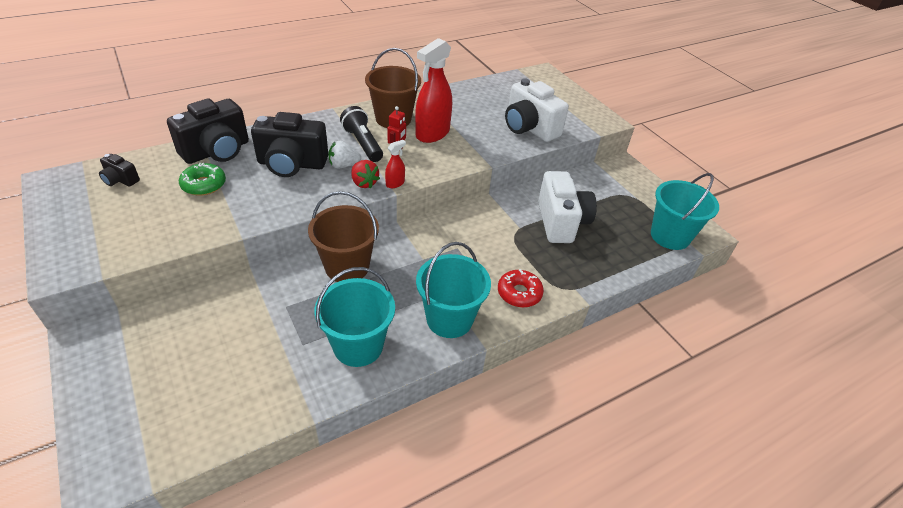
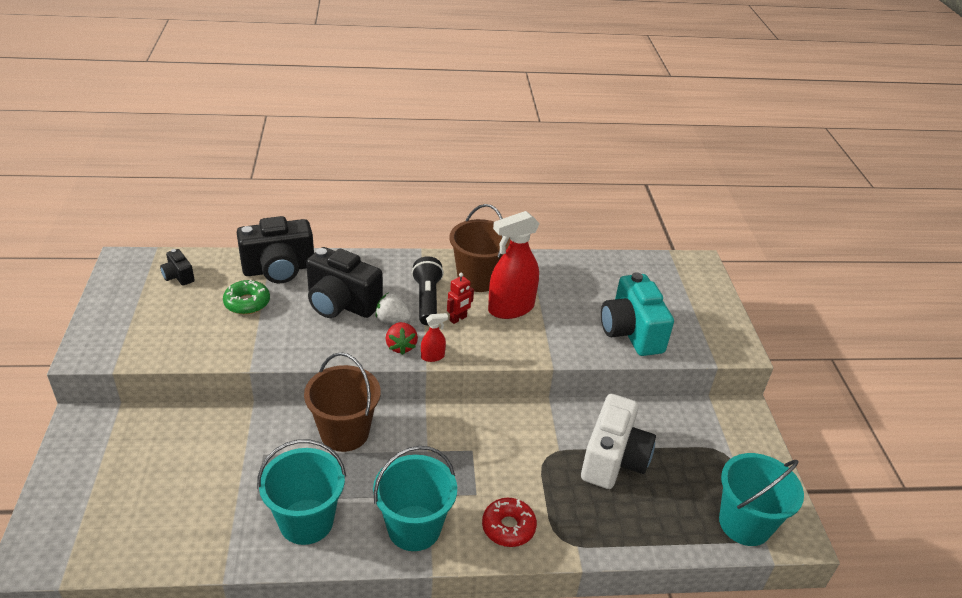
camera: 25 degrees right, 5 degrees down
white camera [505,78,569,142] -> turquoise camera [601,272,674,356]

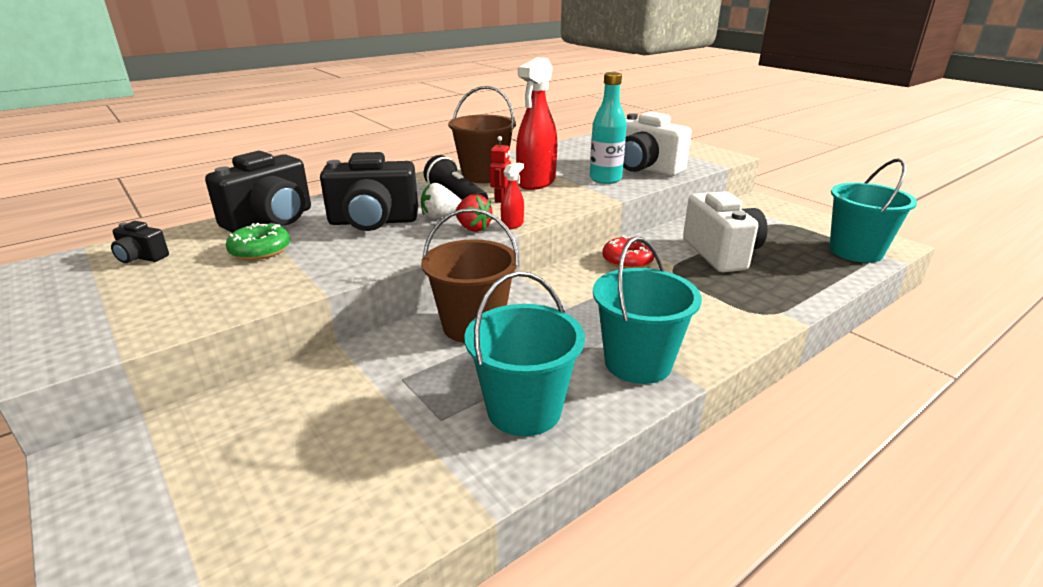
camera: 30 degrees left, 10 degrees down
red donut [482,498,537,547] -> red donut moved to [602,235,655,269]
turquoise camera [601,272,674,356] -> white camera [623,111,692,176]
none -> turquoise bottle [590,72,627,184]

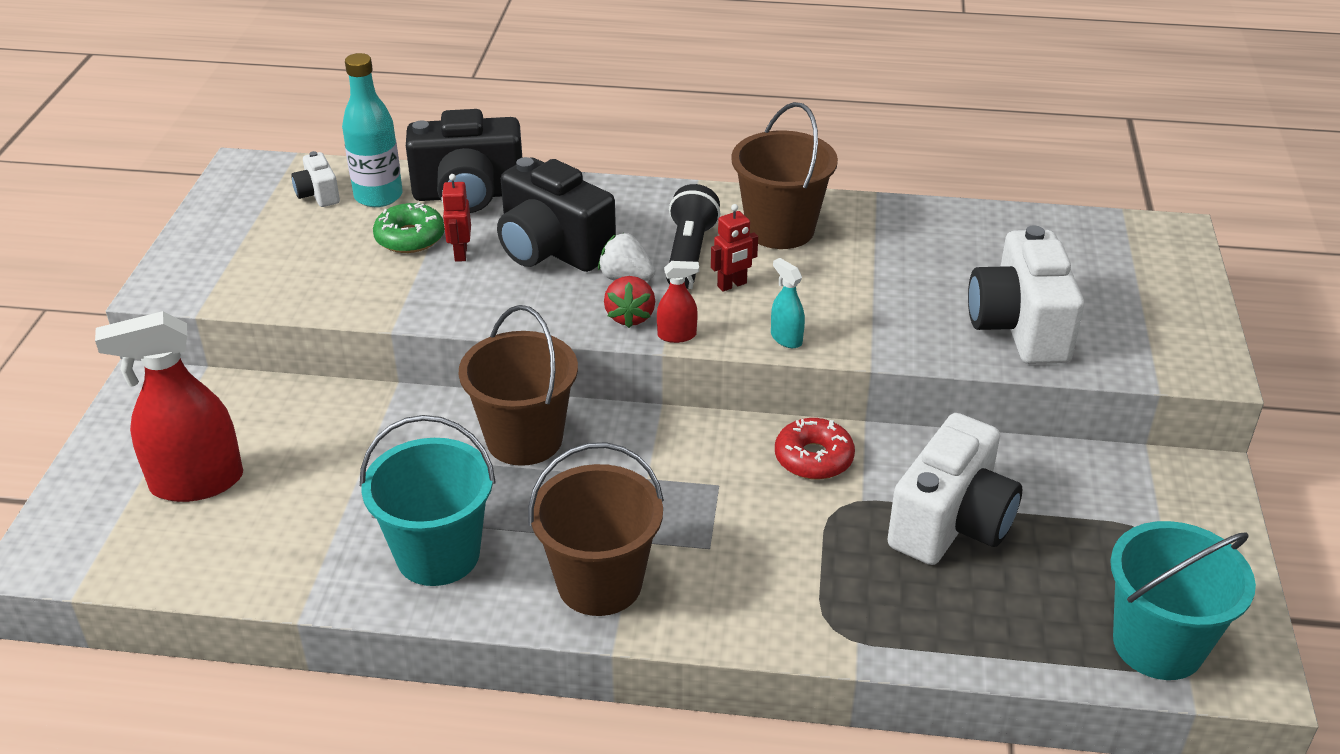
camera: 45 degrees right, 10 degrees up
black camera [111,221,169,263] -> white camera [291,151,340,207]
red spray bottle [516,57,557,190] -> red spray bottle moved to [95,311,243,502]
turquoise bottle [590,72,627,184] -> turquoise bottle moved to [342,53,403,207]
turquoise bucket [593,237,702,384] -> brown bucket [528,442,664,616]
none -> red robot [441,174,471,262]
none -> turquoise spray bottle [771,258,805,348]

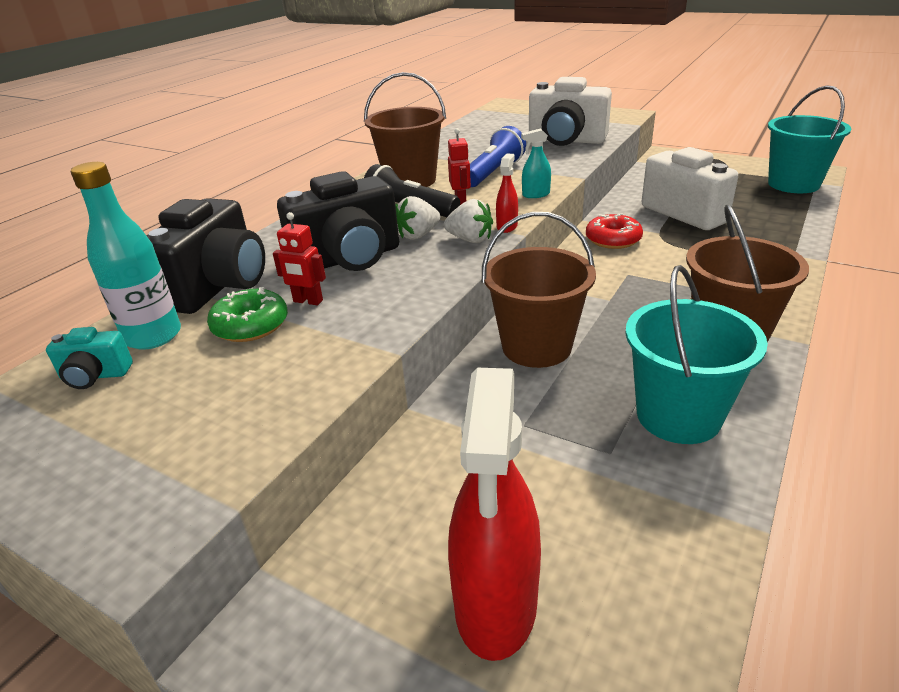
camera: 65 degrees left, 5 degrees down
white camera [291,151,340,207] -> turquoise camera [46,327,133,389]
red strawberry [604,276,655,328] -> white strawberry [444,199,493,243]
none -> blue flashlight [470,126,526,187]

